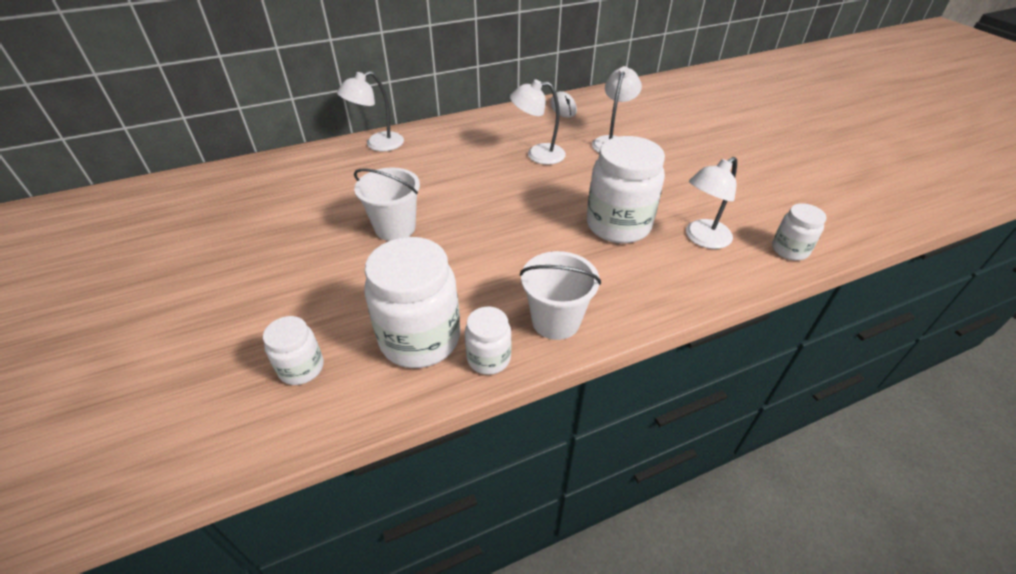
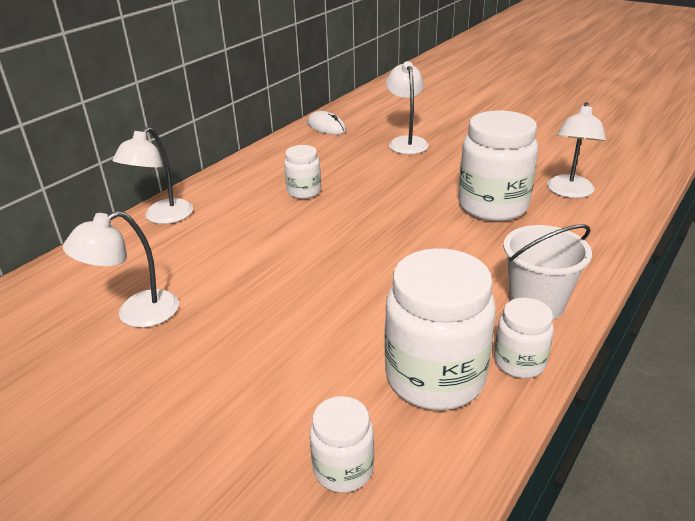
camera: 30 degrees left, 10 degrees down
white bucket [354,168,420,241] -> none
white lamp [510,79,566,165] -> white lamp moved to [63,211,179,328]
white jar [772,203,826,261] -> white jar moved to [284,145,321,199]

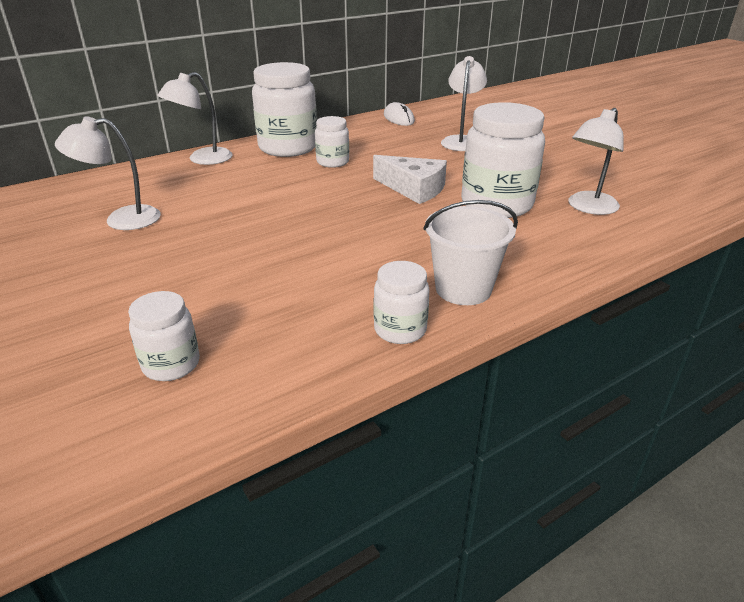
camera: 20 degrees right, 0 degrees up
white jar [385,248,496,410] -> white jar moved to [252,62,317,157]
none -> white cheese [373,155,447,204]

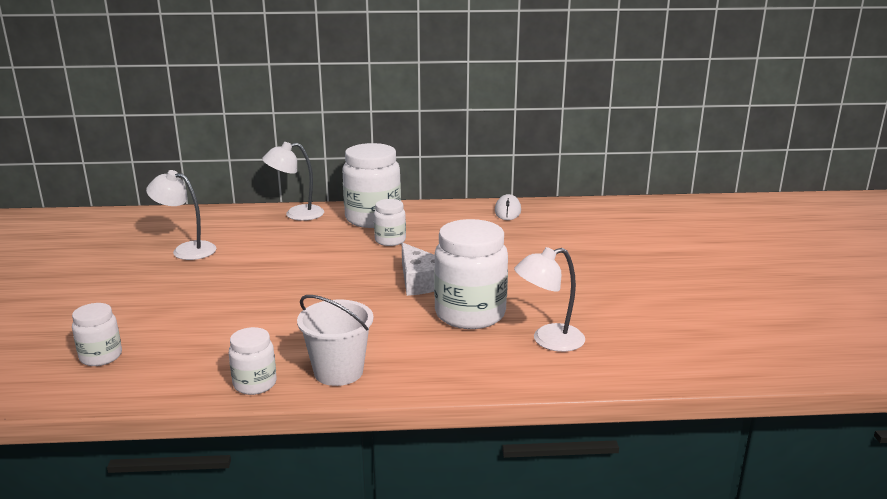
camera: 30 degrees right, 10 degrees down
white lamp [441,56,487,151] -> none

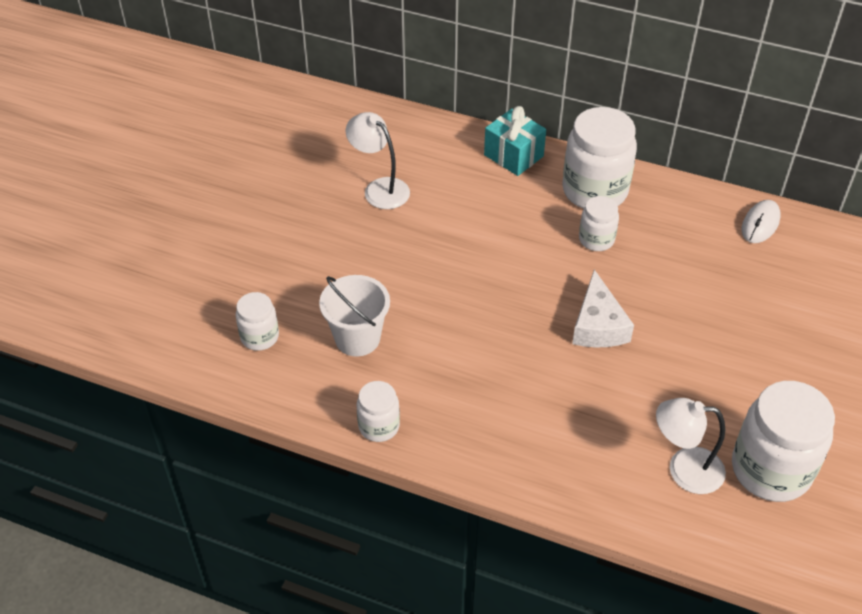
camera: 25 degrees right, 25 degrees up
white lamp [262,142,324,221] -> turquoise gift [484,106,546,176]
white bucket [297,295,374,386] -> white bucket moved to [319,275,390,357]
white jar [434,219,508,329] -> white jar moved to [732,381,835,502]

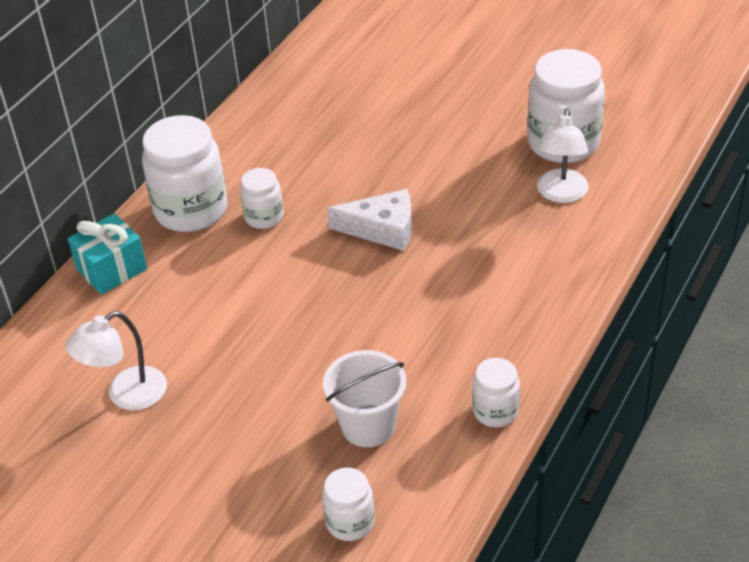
camera: 80 degrees left, 5 degrees down
white mouse [742,200,781,243] -> none

